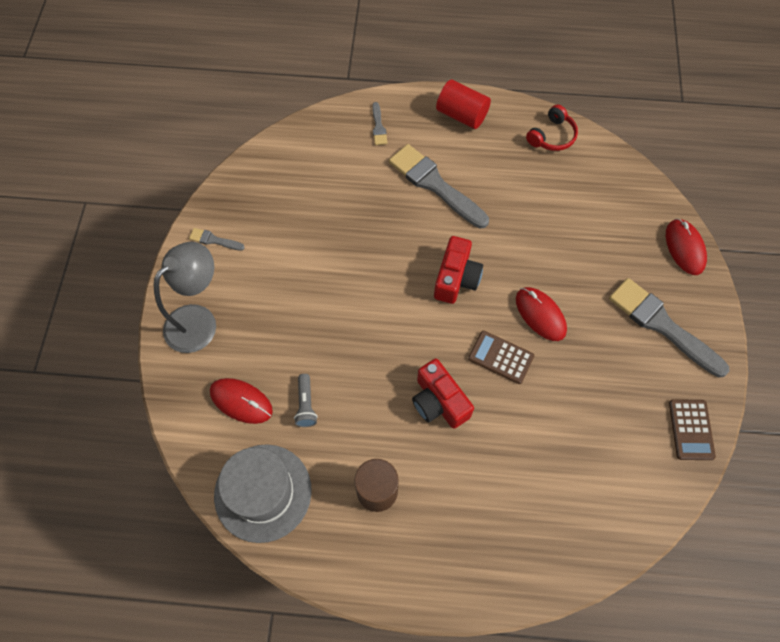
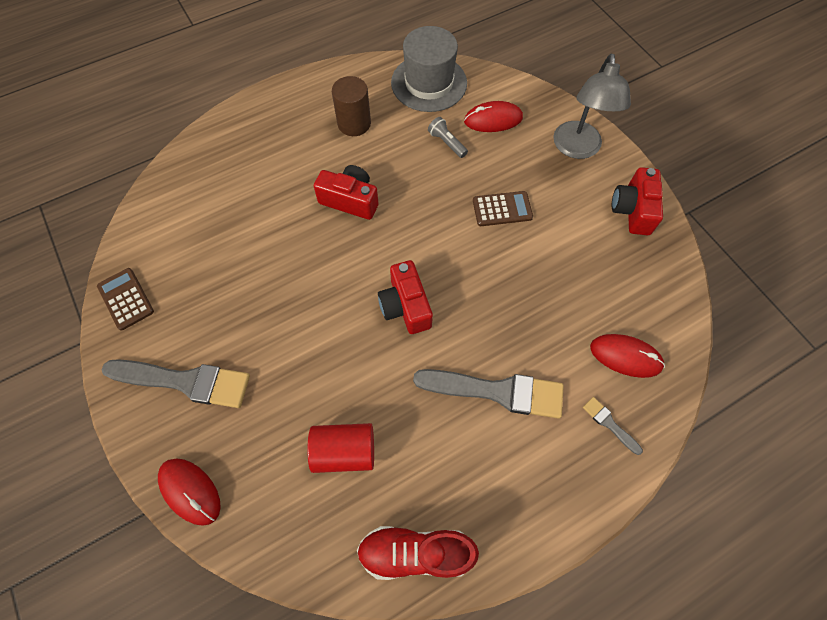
camera: 145 degrees right, 0 degrees up
grey brush [189,228,245,251] -> red camera [612,167,663,236]
red cylinder [436,79,491,129] -> red cylinder moved to [307,423,374,473]
brown calculator [468,331,534,384] -> brown calculator moved to [473,191,533,226]
red mouse [516,287,567,341] -> red mouse moved to [590,334,665,378]
red headphones [526,105,578,151] -> red shoe [357,526,479,580]

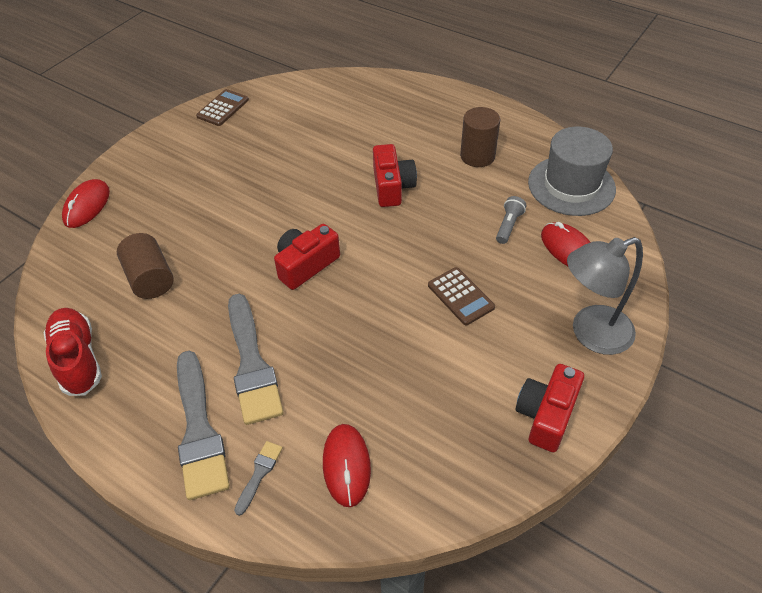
camera: 65 degrees right, 15 degrees down
grey brush [102,359,250,408] -> grey brush moved to [177,351,230,500]
red cylinder [307,423,374,473] -> brown cylinder [117,233,174,299]
red camera [612,167,663,236] -> red camera turned 45 degrees counterclockwise [516,364,584,453]

